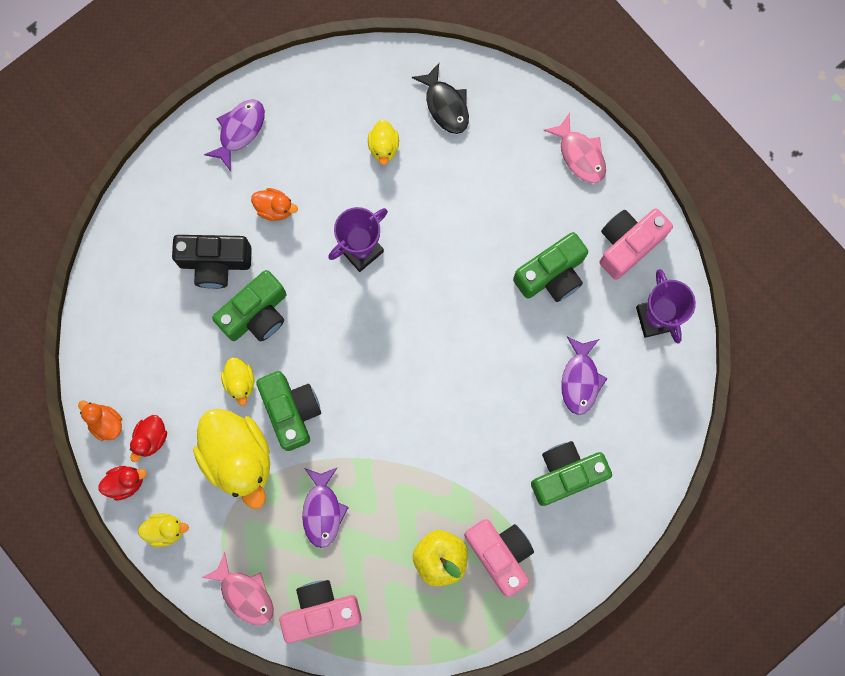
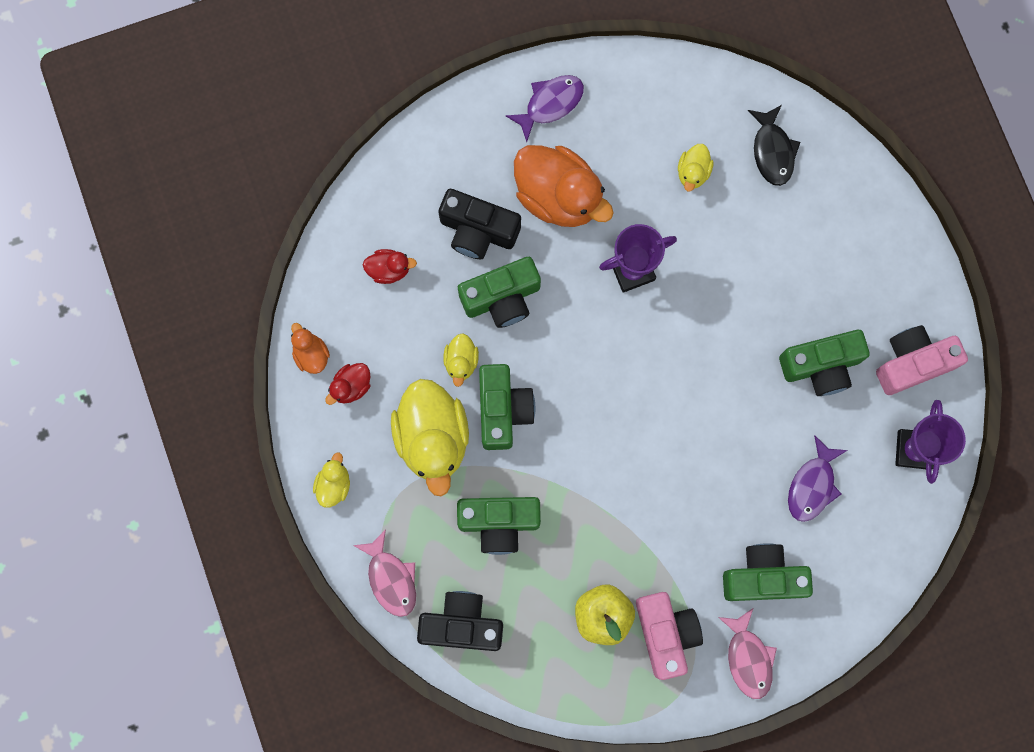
camera: 20 degrees right, 0 degrees up
red duck [98,466,147,501] -> red duck moved to [362,249,417,284]
yellow duck [138,513,189,547] -> yellow duck turned 90 degrees counterclockwise [313,453,350,507]
orange duck [251,188,298,221] -> orange duck [514,145,614,227], size x2.14
pink camera [280,580,362,643] -> black camera [417,591,503,651]
purple fish [302,467,349,548] -> green camera [457,497,541,555]
pink fish [544,113,606,183] -> pink fish moved to [718,608,777,699]

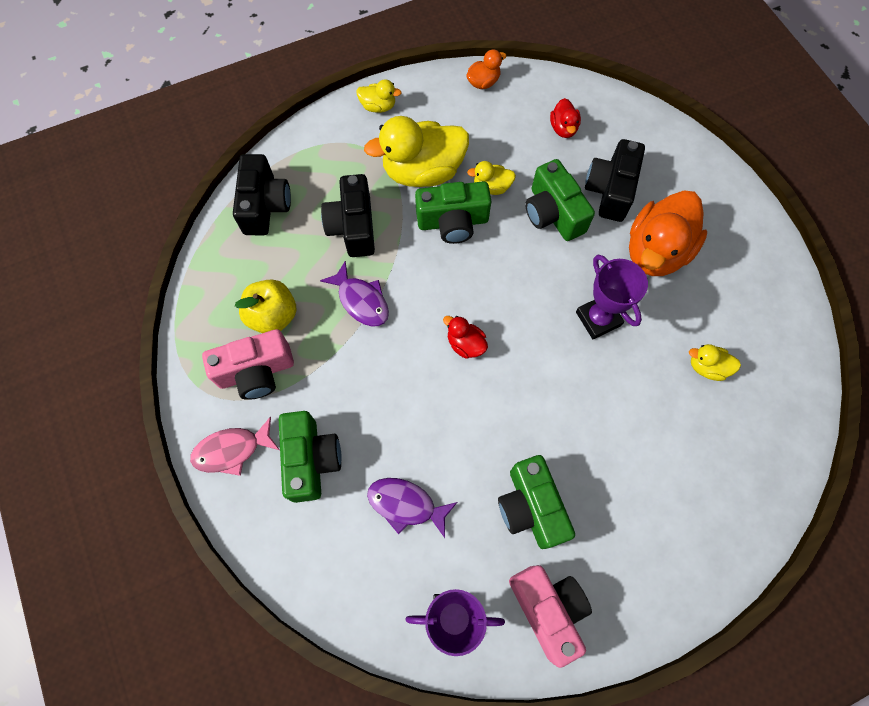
camera: 85 degrees right, 10 degrees down
red duck [325,363,371,405] -> red duck moved to [443,316,488,359]
pink fish [353,529,416,617] -> none
green camera [457,497,541,555] -> black camera [321,174,375,257]
purple fish [505,75,584,142] -> purple fish moved to [320,261,389,327]
black fish [747,105,800,186] -> none

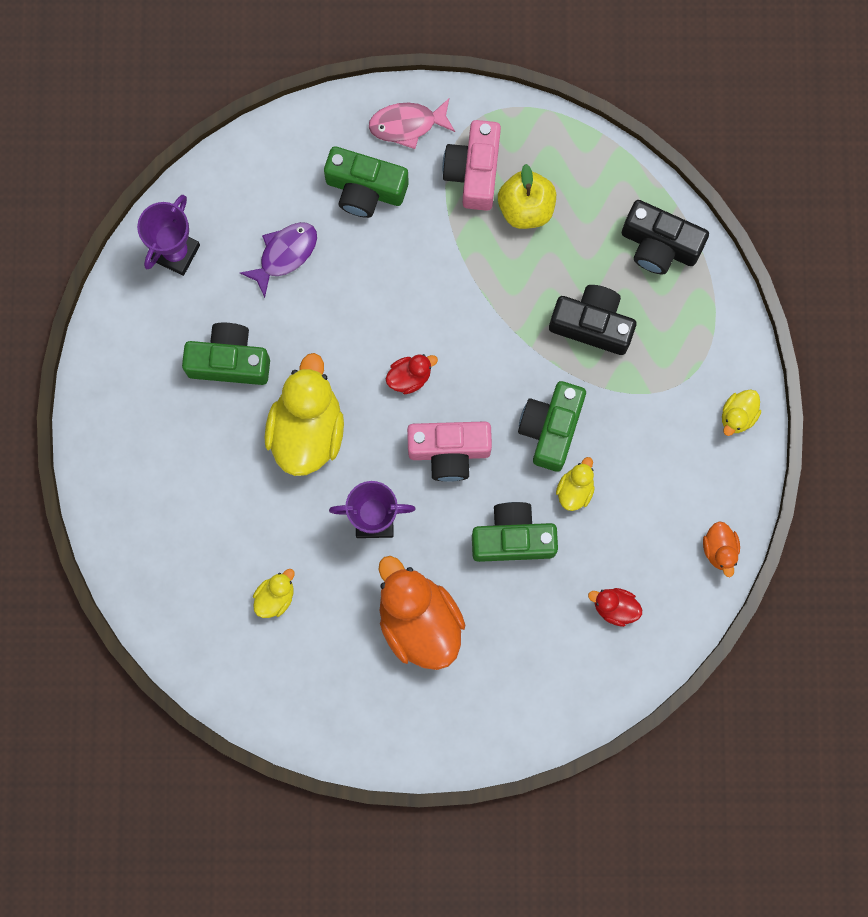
camera: 115 degrees right, 10 degrees up
pink fish [190,416,280,476] -> pink fish turned 105 degrees counterclockwise [369,99,455,149]
purple fish [320,261,389,327] -> none
yellow duck [364,116,469,187] -> yellow duck moved to [264,353,344,476]
pink camera [509,565,592,668] -> pink camera moved to [407,421,492,482]
black camera [585,139,645,222] -> none

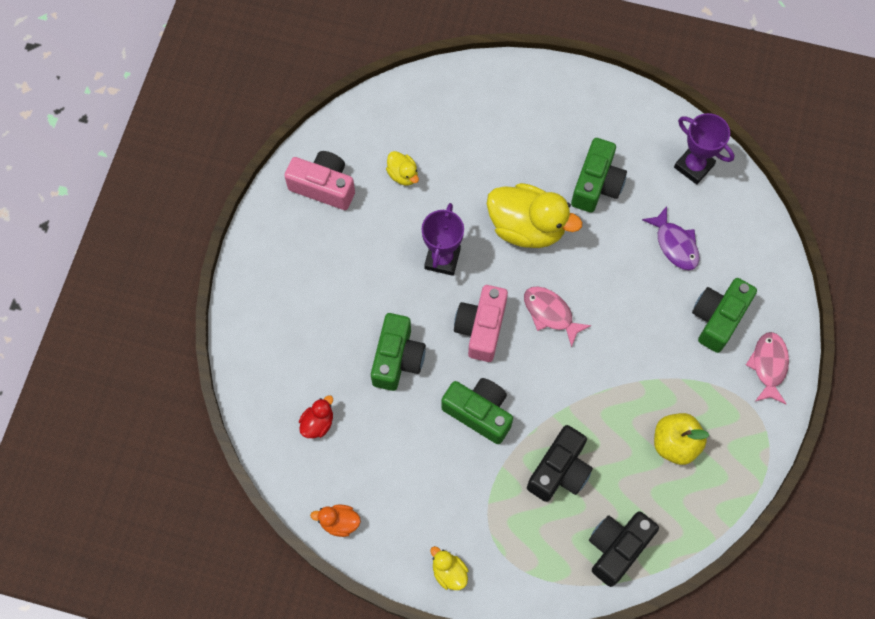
camera: 105 degrees right, 10 degrees down
orange duck [378,556,465,670] -> none
red duck [386,354,438,394] -> pink fish [524,286,592,348]
pink camera [442,120,501,211] -> pink camera moved to [284,151,355,210]
yellow duck [556,457,595,511] -> none

